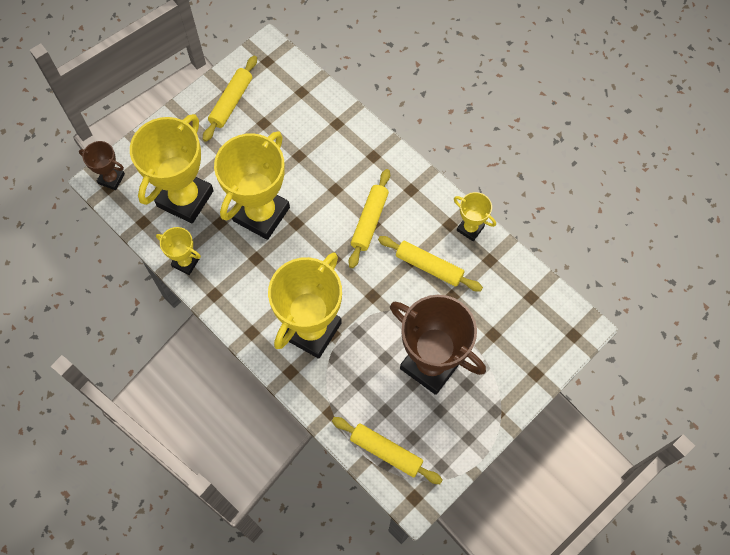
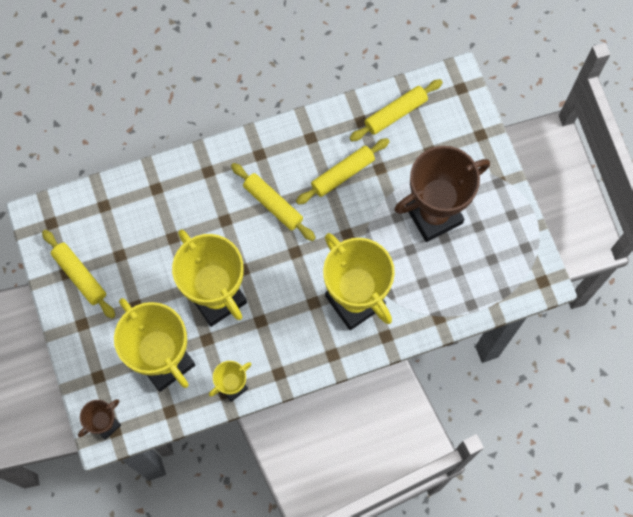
camera: 65 degrees left, 5 degrees up
yellow rolling pin [332,417,442,484] -> yellow rolling pin moved to [350,79,443,141]
yellow trophy [454,192,496,241] -> none

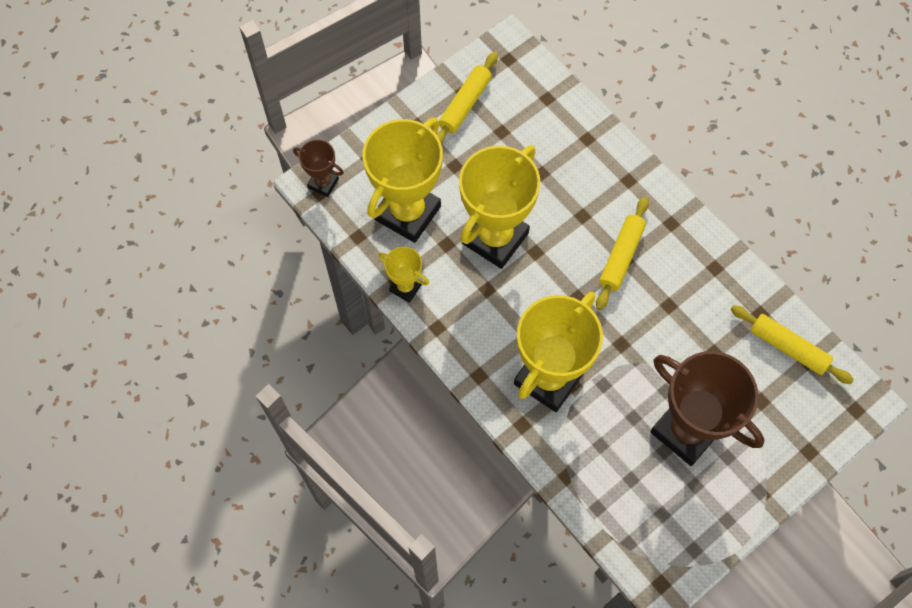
camera: 70 degrees right, 5 degrees down
yellow rolling pin [296,138,390,205] -> none

